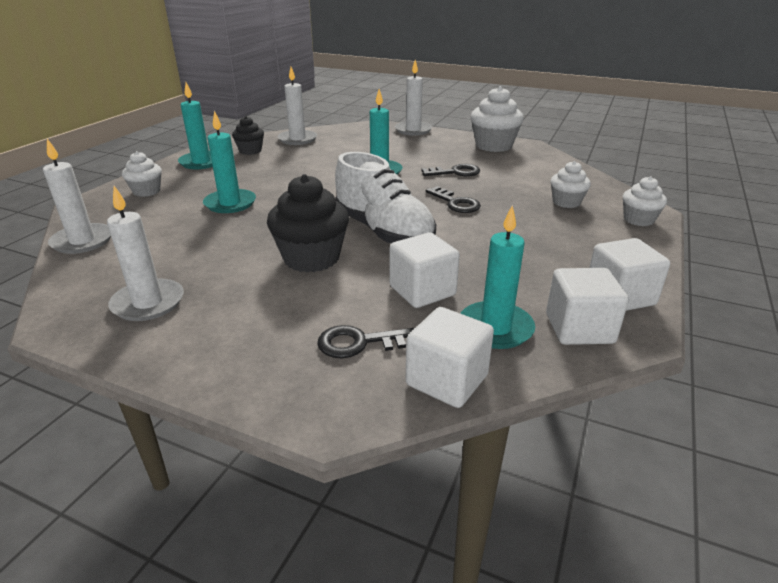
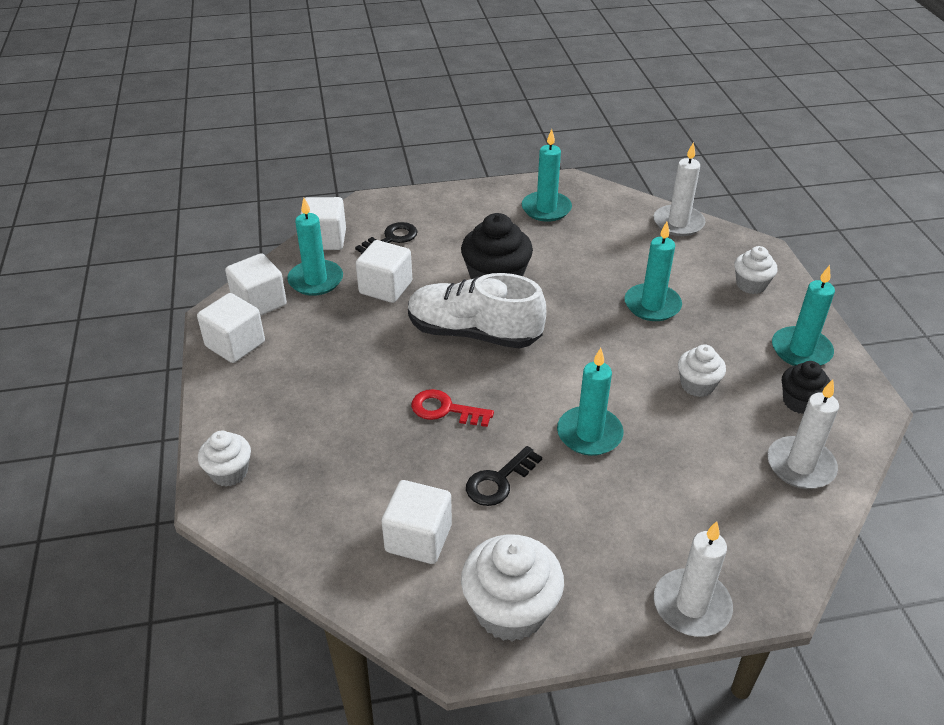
camera: 145 degrees right, 10 degrees up
white candle [107,186,184,321] -> turquoise candle [522,129,572,222]
black key [426,186,481,213] -> red key [411,389,494,427]
white cupcake [550,161,591,208] -> white cupcake moved to [678,345,726,397]
none -> white cube [382,480,452,564]

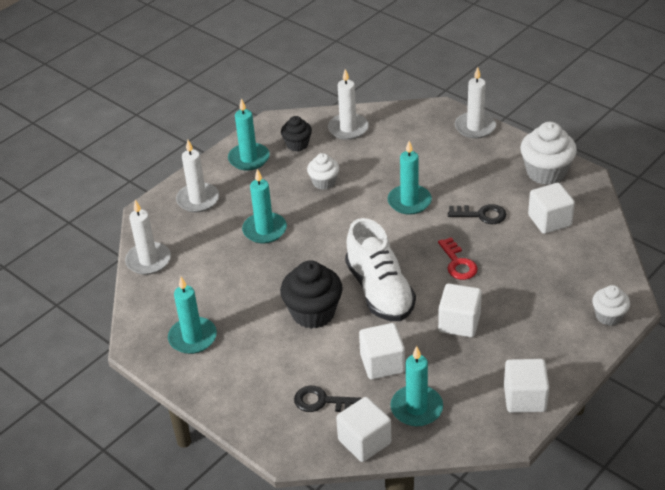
camera: 125 degrees left, 0 degrees up
white cube [225,253,287,316] -> white cube moved to [438,283,482,337]
white cupcake [734,246,777,294] -> white candle [176,140,219,212]

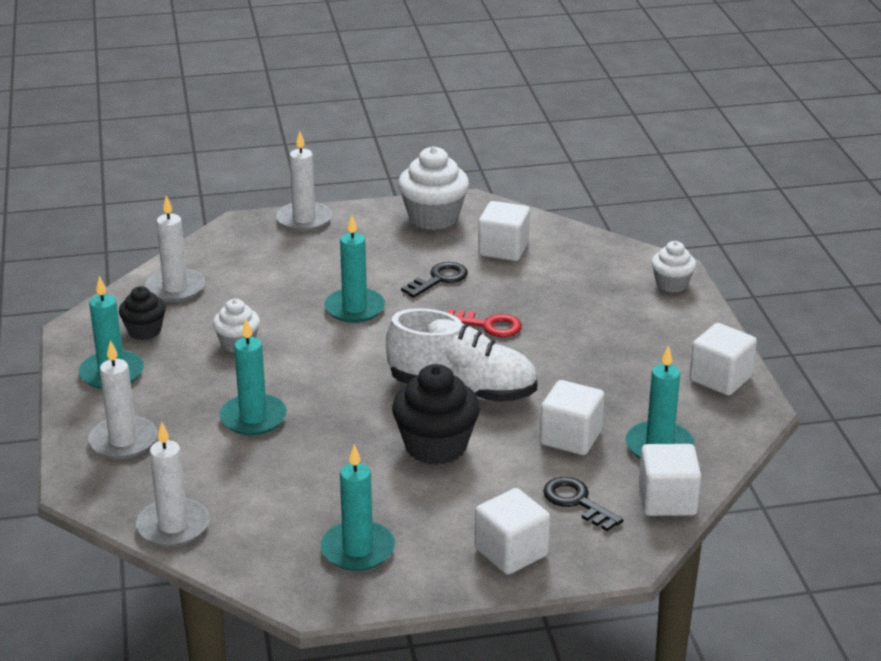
camera: 55 degrees left, 10 degrees down
black key [294,386,362,412] -> black key turned 90 degrees clockwise [543,477,623,531]
white cube [438,283,482,337] -> white cube moved to [475,488,550,575]

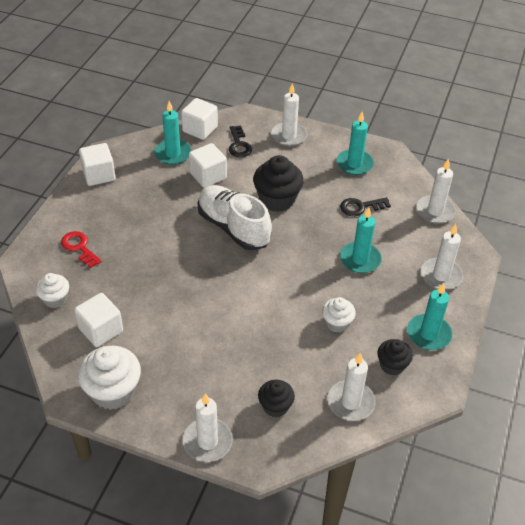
camera: 150 degrees left, 15 degrees up
turquoise candle [324,215,385,323] -> none
black key [401,262,468,298] -> black key moved to [340,197,391,216]
red key [447,309,522,337] -> red key moved to [61,231,102,268]
white cube [475,488,550,575] -> white candle [271,83,307,146]
white cupcake [651,241,696,293] -> white cupcake moved to [36,273,69,308]
none -> black cupcake [258,380,295,417]

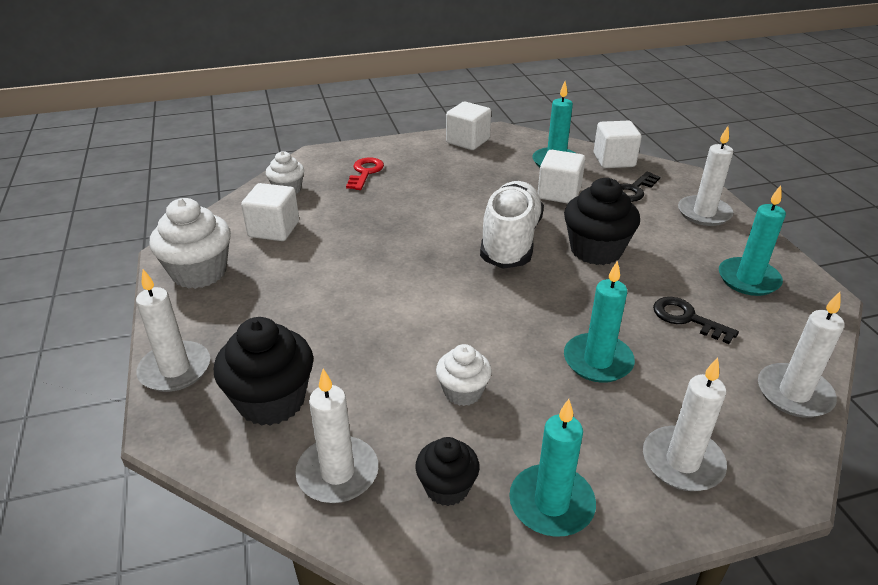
camera: 55 degrees right, 10 degrees down
black cupcake [258,380,295,417] -> black cupcake [214,317,313,426], size x1.70

